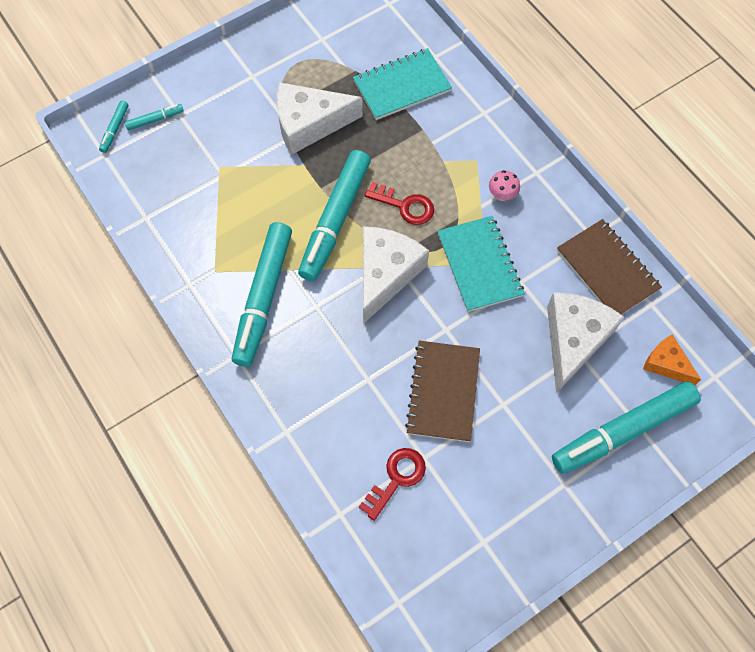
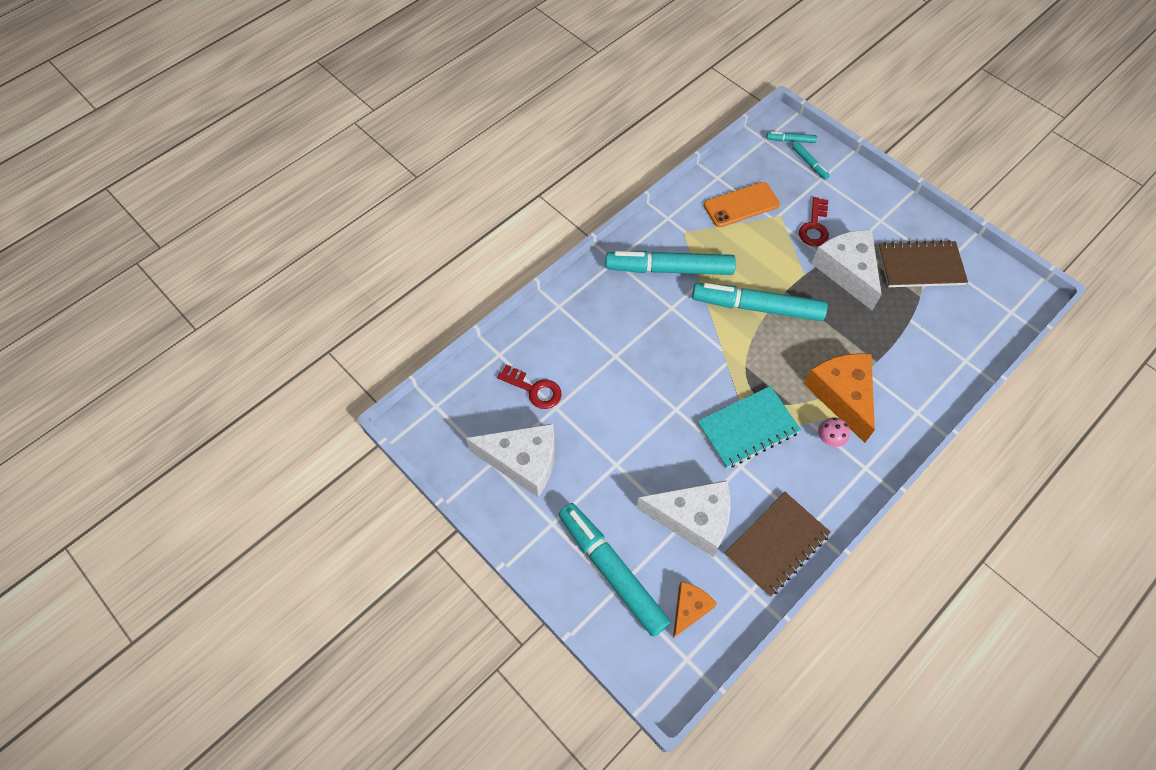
camera: 80 degrees right, 5 degrees down
turquoise notebook [353,48,452,120] -> none
white cheese [363,226,429,324] -> white cheese moved to [466,424,555,497]
red key [365,182,434,225] -> red key moved to [799,197,829,246]
brown notebook [405,341,480,442] -> brown notebook moved to [878,240,968,287]
none -> orange phone [704,182,780,227]
none -> orange cheese [804,353,875,443]

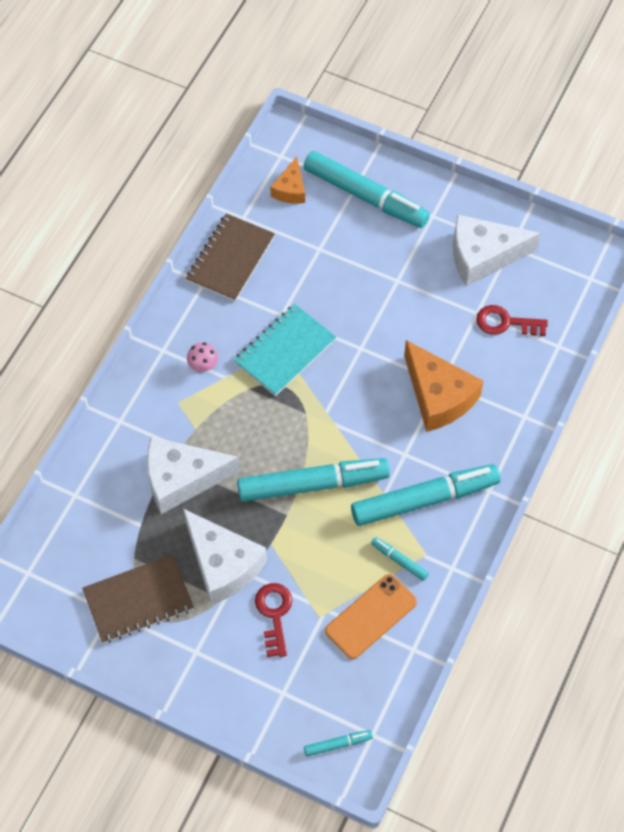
camera: 160 degrees right, 0 degrees up
white cheese [636,480,731,557] -> white cheese moved to [147,437,240,514]
turquoise marker [792,142,830,180] -> turquoise marker moved to [371,537,429,581]
orange cheese [804,353,875,443] -> orange cheese moved to [404,340,484,432]

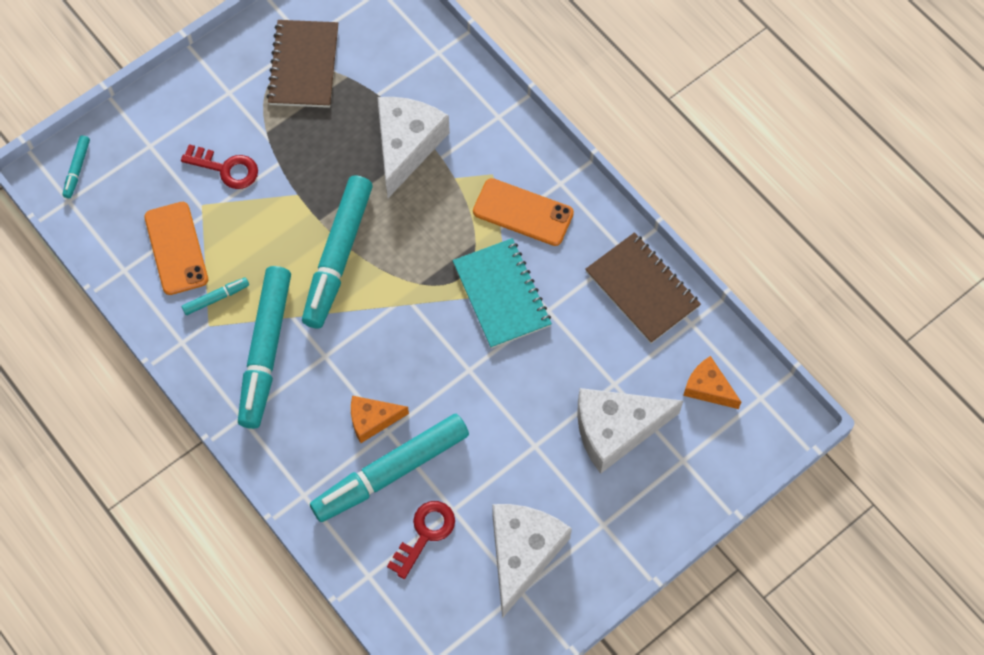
camera: 115 degrees right, 5 degrees up
white cheese [183,509,267,605] -> white cheese moved to [577,388,683,474]
pink mushroom [187,342,218,372] -> orange phone [473,178,574,246]
turquoise marker [304,151,430,228] -> turquoise marker moved to [310,414,469,522]
orange cheese [404,340,484,432] -> orange cheese [351,396,409,443], size x0.56

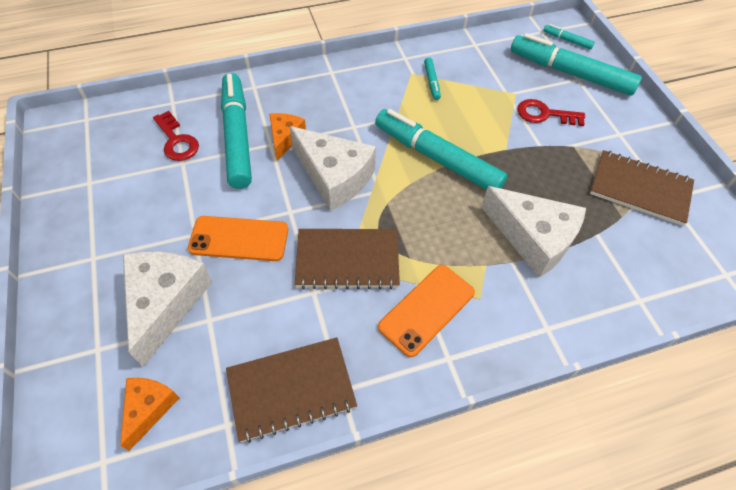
camera: 110 degrees right, 10 degrees down
orange phone [144,202,208,295] -> orange phone moved to [188,216,288,261]
red key [181,144,258,189] -> red key turned 60 degrees clockwise [517,99,585,126]
turquoise marker [238,266,291,429] -> turquoise marker moved to [511,33,642,95]
turquoise notebook [453,238,552,349] -> brown notebook [295,229,400,289]
white cheese [492,504,572,618] -> white cheese moved to [290,126,376,211]
orange cheese [683,356,741,409] -> orange cheese turned 45 degrees counterclockwise [120,378,179,451]

